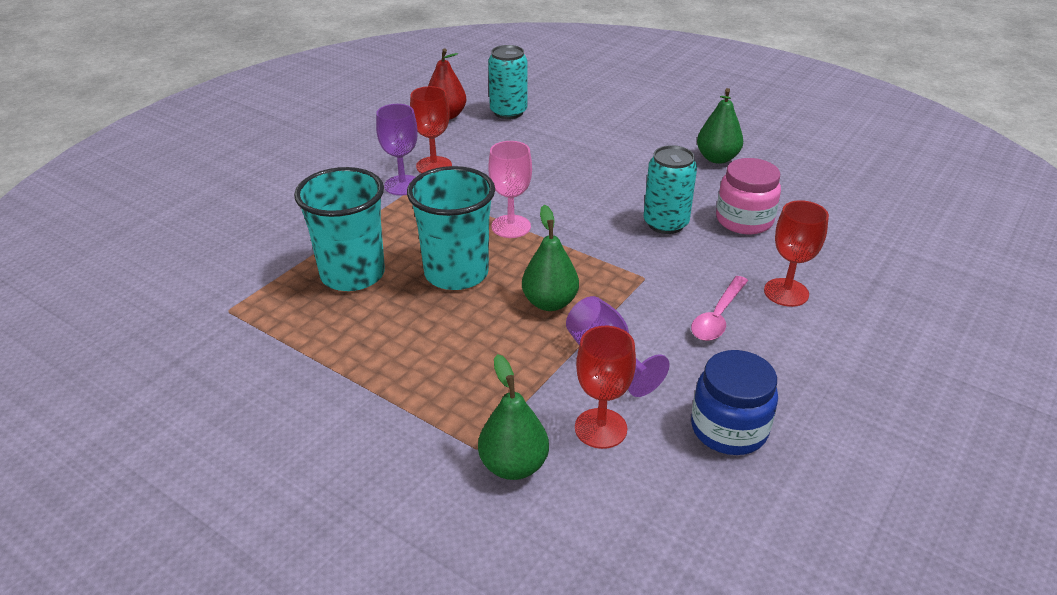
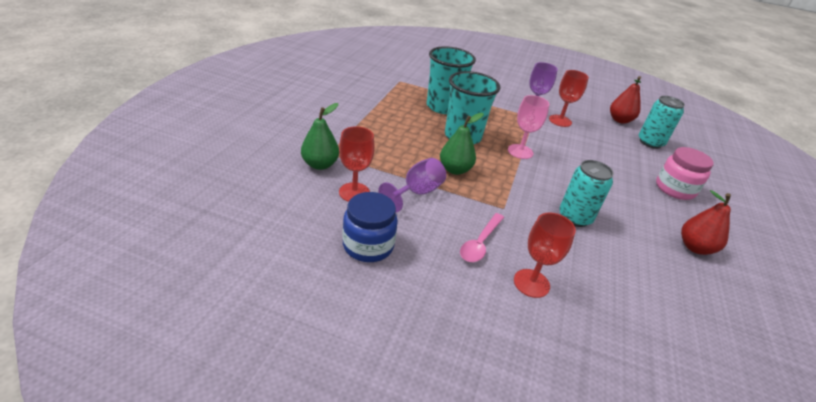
camera: 70 degrees right, 0 degrees up
pink spoon [691,276,748,341] -> pink spoon turned 75 degrees counterclockwise [460,213,504,262]
green pear [697,88,743,164] -> red pear [681,190,731,255]
pink jar [716,158,781,234] -> pink jar moved to [656,147,714,200]

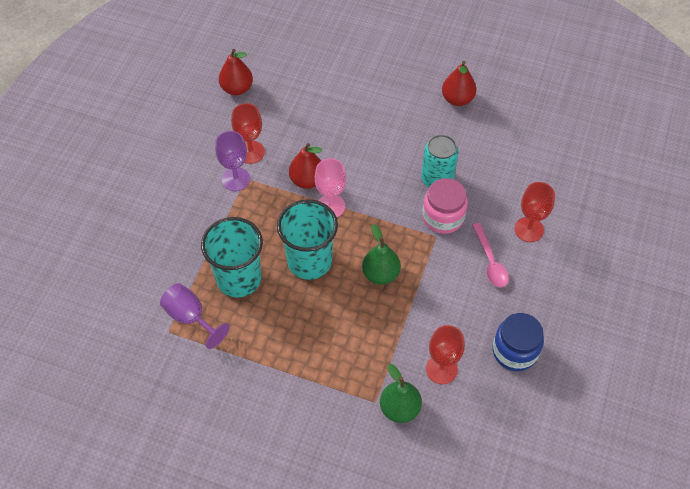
camera: 85 degrees left, 20 degrees up
purple goblet [378,158,446,213] -> purple goblet moved to [160,283,230,349]
pink spoon [460,213,504,262] -> pink spoon turned 45 degrees clockwise [472,223,509,287]
turquoise can [639,96,685,149] -> none
pink jar [656,147,714,200] -> pink jar moved to [422,178,468,234]
none -> red pear [289,143,322,189]

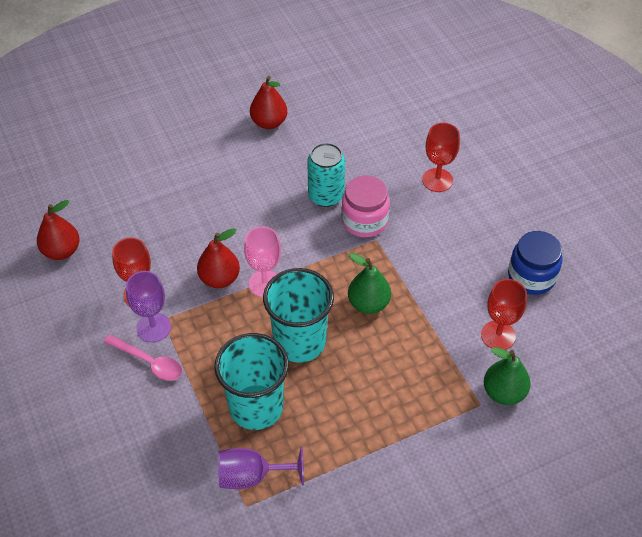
camera: 45 degrees left, 5 degrees down
pink spoon [472,223,509,287] -> pink spoon moved to [104,334,182,381]

